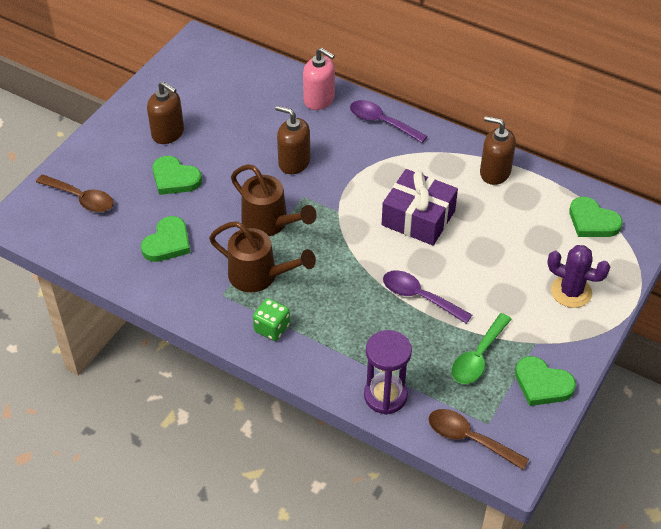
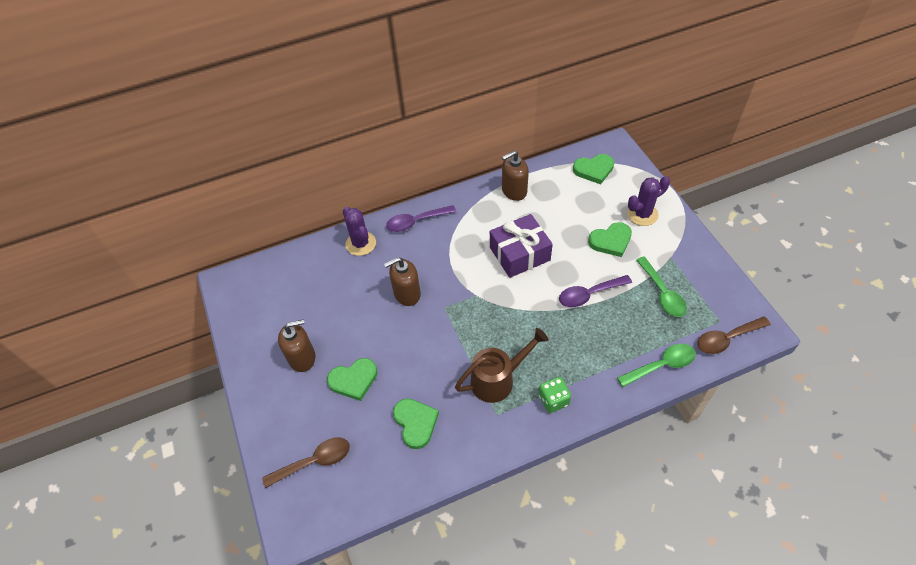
camera: 50 degrees left, 5 degrees up
brown watering can [231,164,317,236] -> none
pink soap dispenser [303,47,335,110] -> purple cactus [343,207,376,256]
purple hourglass [364,330,412,415] -> green spoon [617,344,696,387]
green heart [515,356,576,406] -> green heart moved to [588,222,632,257]

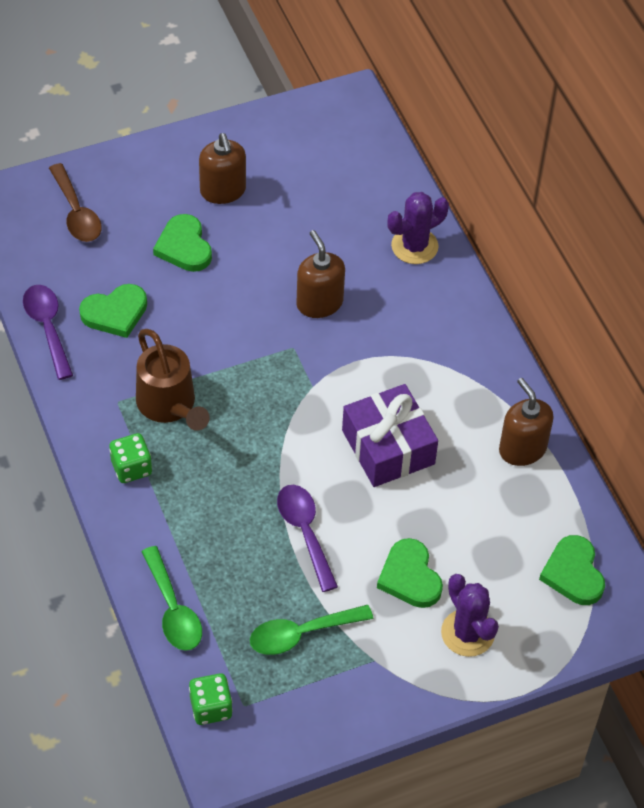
camera: 85 degrees right, 0 degrees up
purple spoon [386,205,456,232] -> purple spoon moved to [23,285,73,380]
brown spoon [697,316,771,354] -> green dice [189,673,233,725]

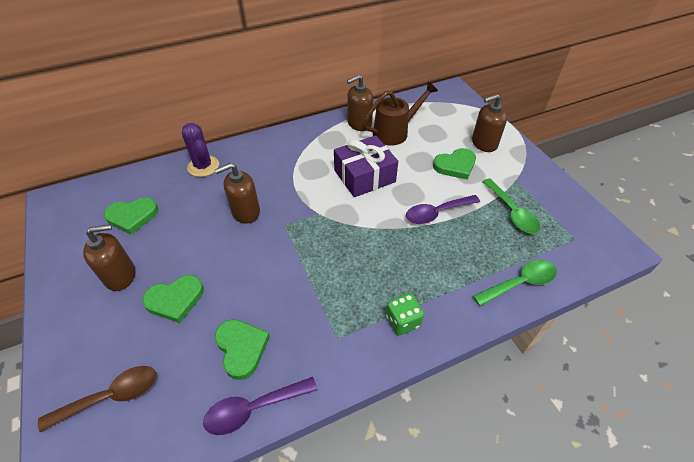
camera: 90 degrees left, 5 degrees down
brown watering can [136,329,210,431] -> brown watering can moved to [363,81,438,146]
green dice [189,673,233,725] -> none
purple cactus [441,574,499,657] -> brown soap dispenser [472,94,507,152]
green heart [539,535,605,605] -> green heart moved to [104,198,159,235]

